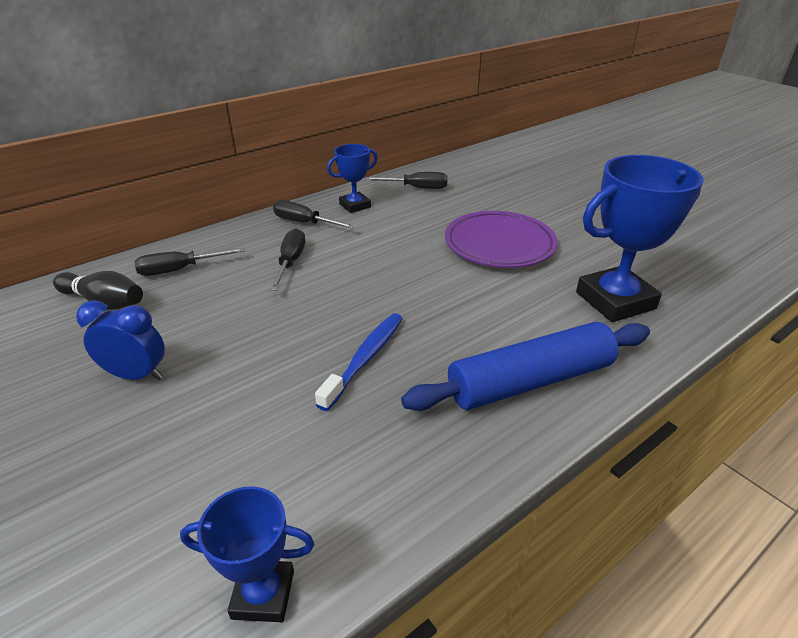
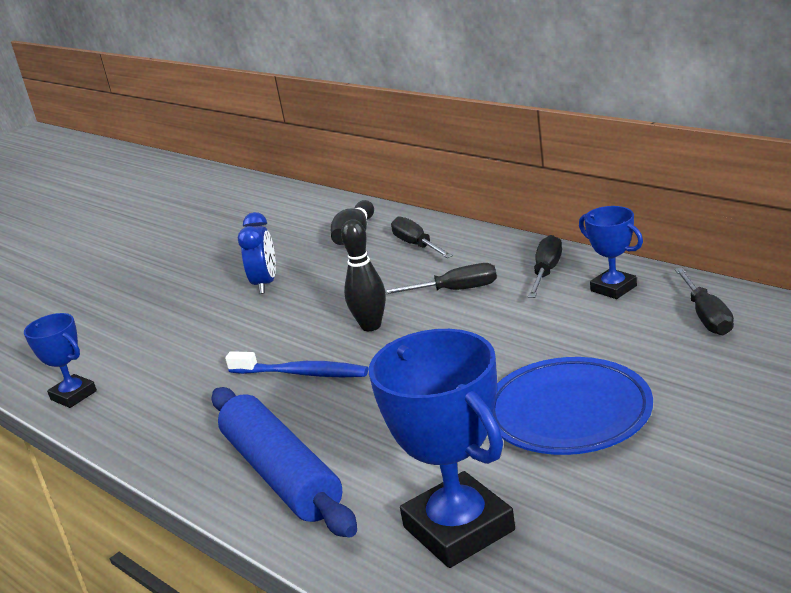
camera: 85 degrees right, 10 degrees down
blue trophy [180,486,315,622] -> blue trophy turned 45 degrees counterclockwise [24,313,97,408]
purple plate [445,211,558,268] -> blue plate [493,357,653,455]
none -> black bowling pin [341,219,386,331]

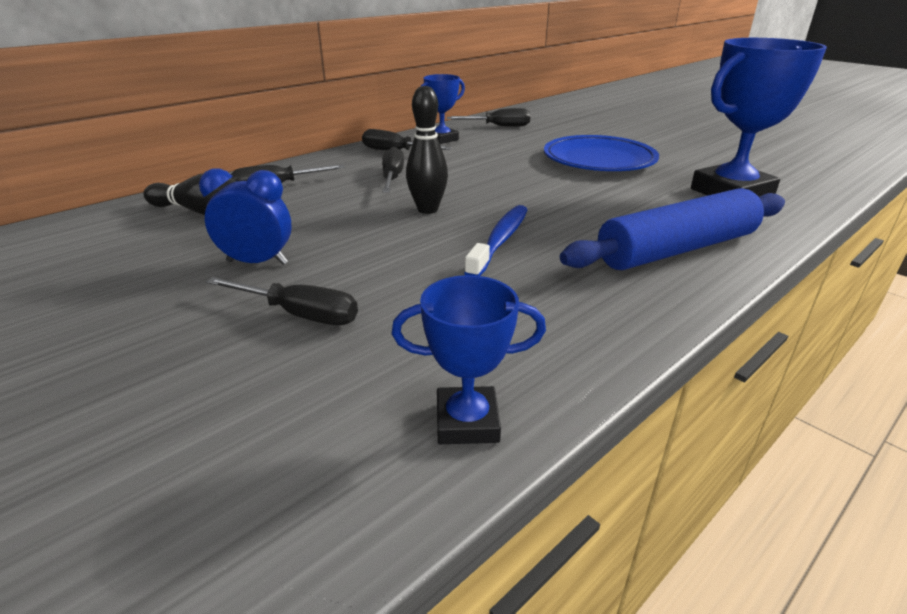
camera: 90 degrees left, 5 degrees up
blue trophy [24,313,97,408] -> blue trophy turned 45 degrees clockwise [392,275,546,444]
none -> black screwdriver [206,277,358,325]

